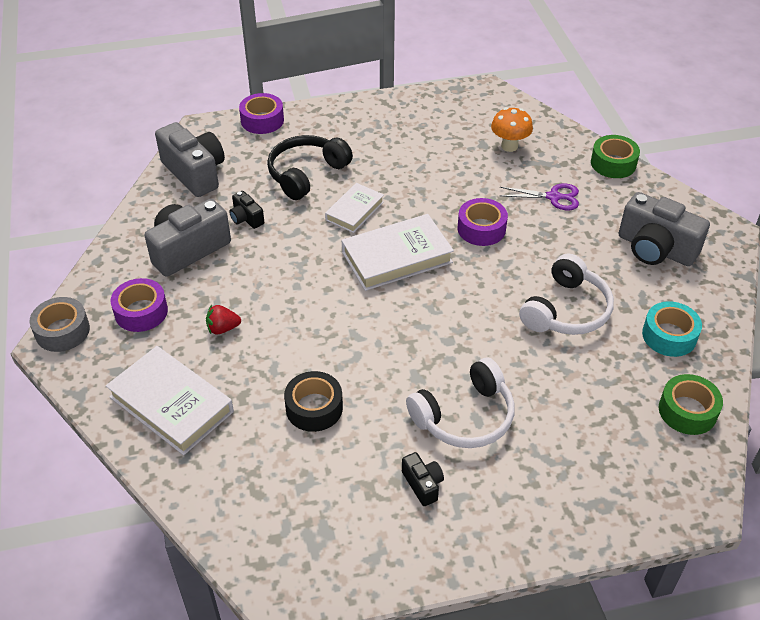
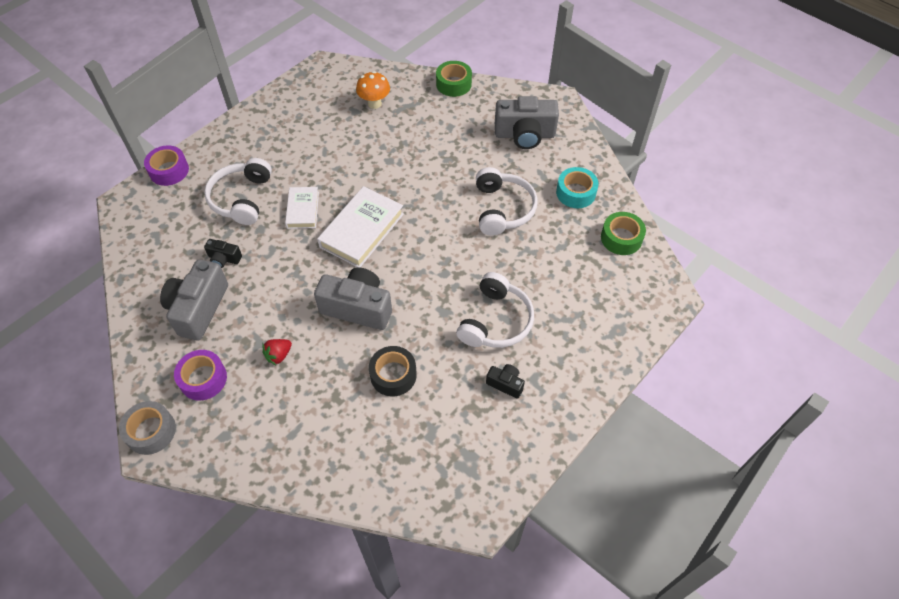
camera: 35 degrees left, 10 degrees up
white book [106,346,234,455] -> none
grey camera [155,122,225,197] -> grey camera moved to [314,267,392,330]
black headphones [267,135,353,200] -> white headphones [204,158,272,225]
purple tape [458,198,508,246] -> none
purple scissors [500,183,579,210] -> none

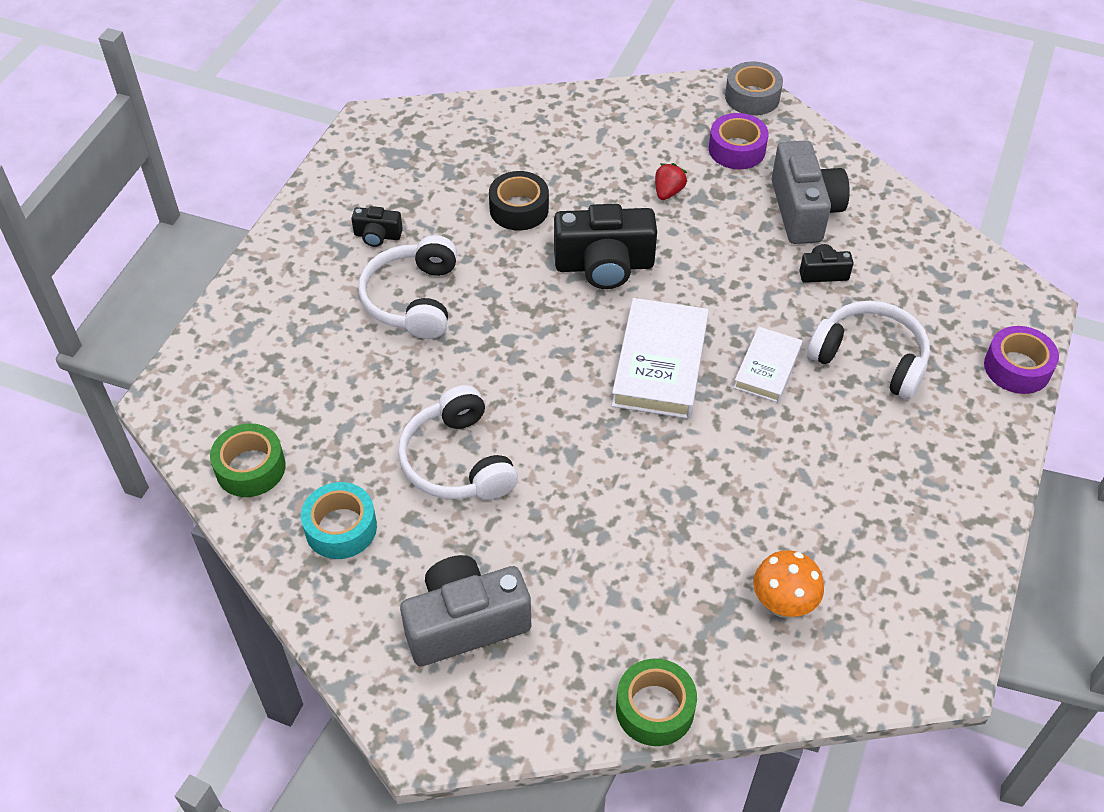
camera: 160 degrees right, 5 degrees down
white headphones [204,158,272,225] -> white headphones turned 45 degrees counterclockwise [807,301,930,400]
white book [285,187,319,229] -> white book turned 45 degrees clockwise [733,326,803,403]
grey camera [314,267,392,330] -> black camera [554,204,657,289]

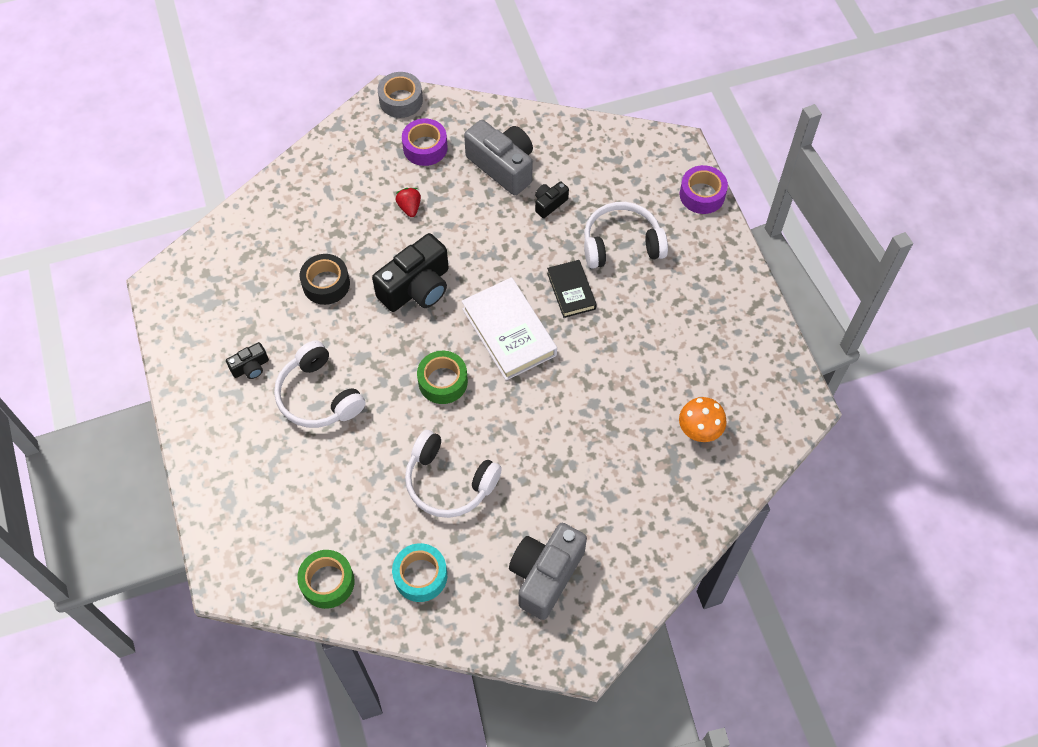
camera: 40 degrees left, 10 degrees up
green tape [616,659,697,746] -> green tape moved to [417,351,468,404]
white book [733,326,803,403] -> black book [547,260,597,318]

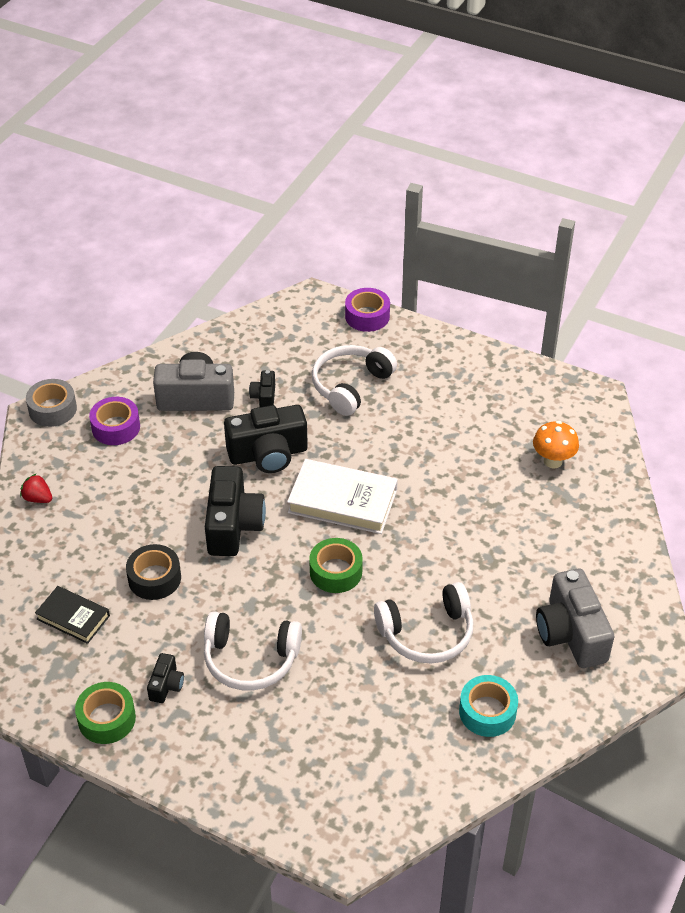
camera: 45 degrees left, 15 degrees down
green tape [297,550,355,609] -> green tape moved to [75,682,136,744]
red strawberry [396,188,421,217] -> red strawberry moved to [20,473,52,503]
black book [547,260,597,318] -> black book moved to [35,586,110,644]
none -> black camera [224,405,308,473]

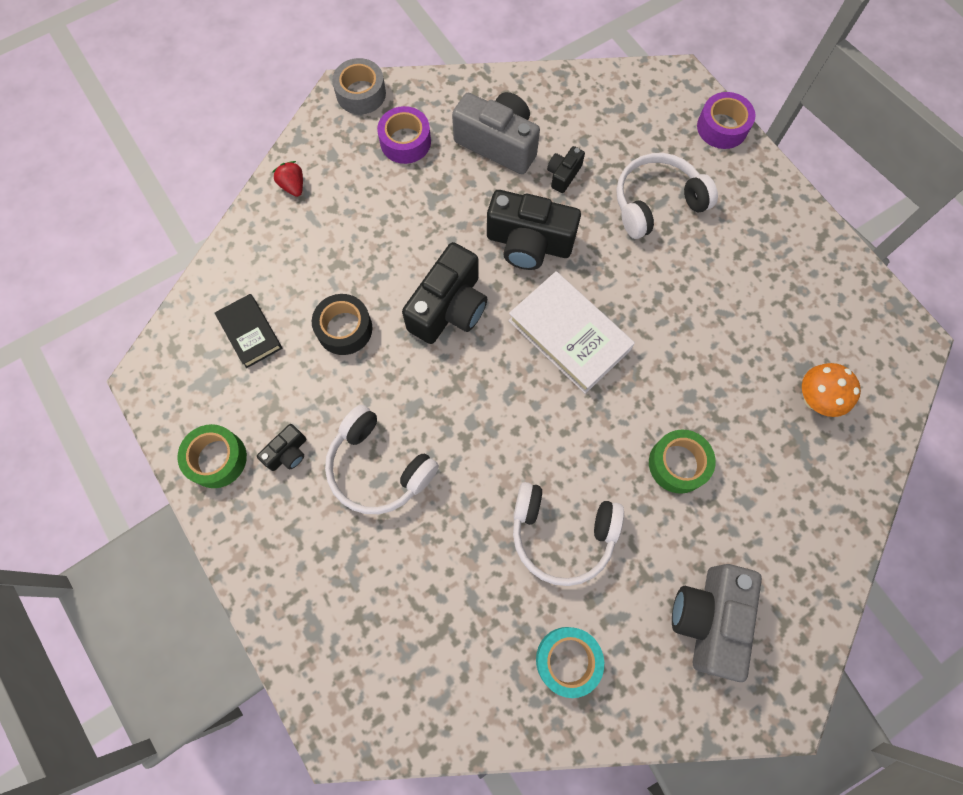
camera: 30 degrees right, 25 degrees up
green tape [309,538,363,593] -> green tape moved to [649,429,716,494]

